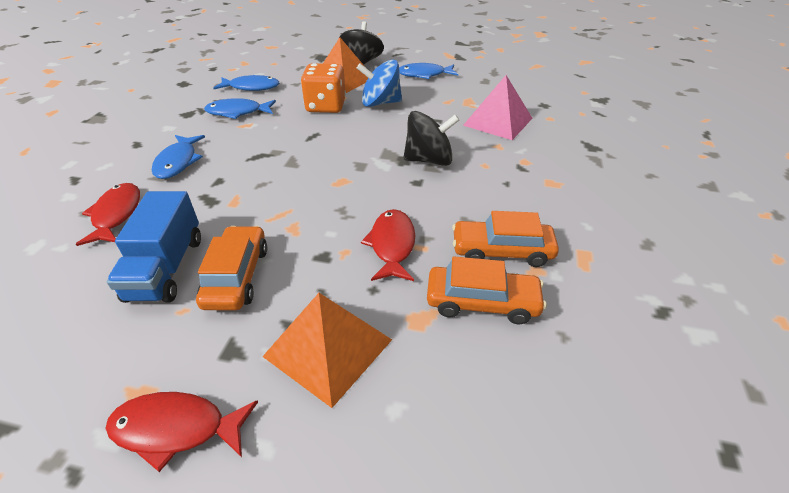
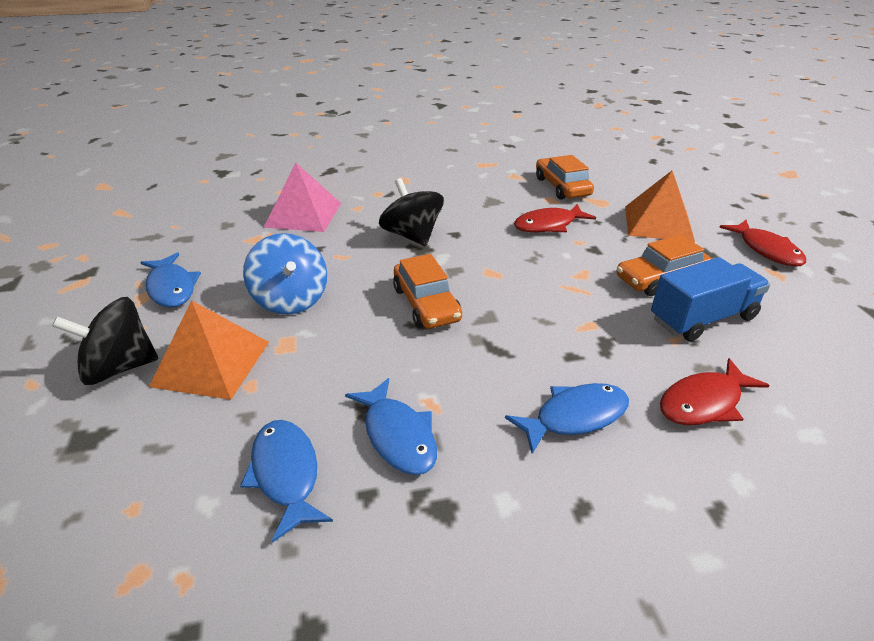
camera: 115 degrees left, 5 degrees down
orange dice [301,63,346,113] -> none
orange car [452,211,559,267] -> orange car moved to [393,254,462,329]

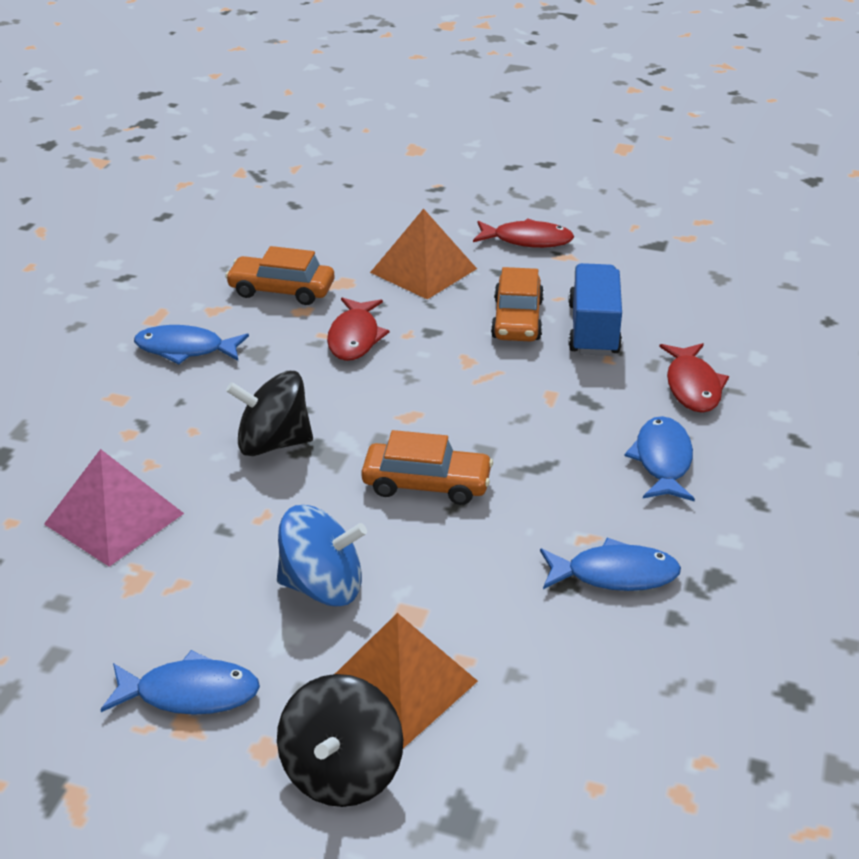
camera: 60 degrees left, 0 degrees up
blue fish [240,420,333,542] -> blue fish moved to [134,325,249,364]

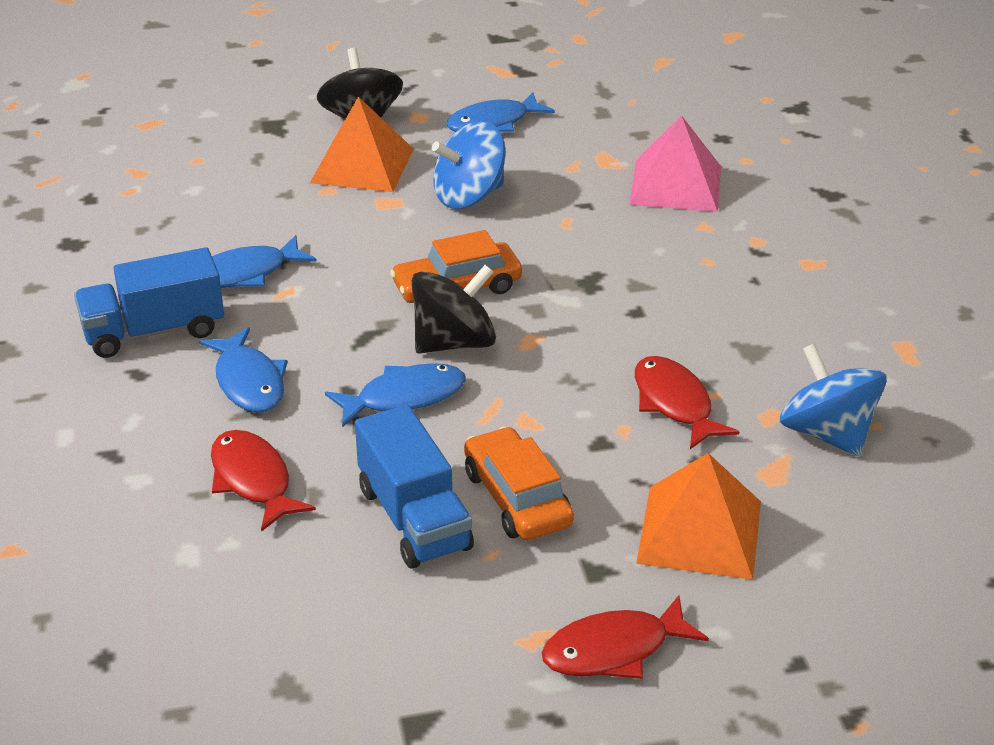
camera: 150 degrees right, 0 degrees up
blue fish [134,325,249,364] -> blue fish moved to [325,363,466,428]
orange car [225,246,335,305] -> blue spinning top [780,344,887,456]
black spinning top [226,371,313,456] -> black spinning top moved to [412,265,496,353]
none -> blue truck [74,247,224,358]

